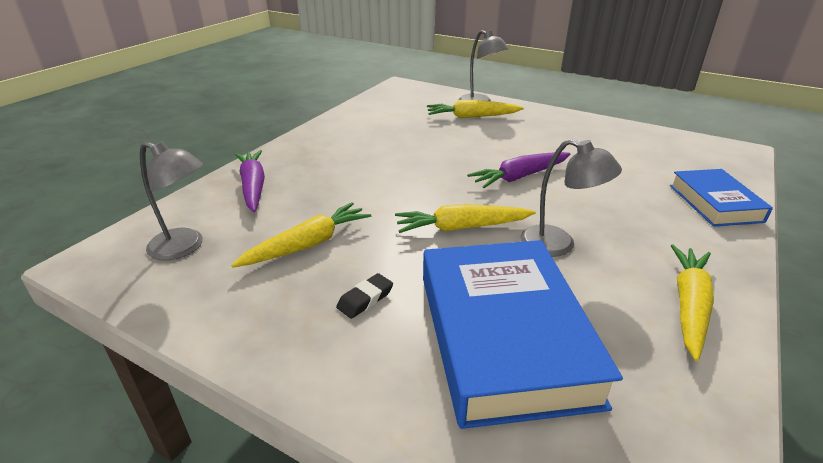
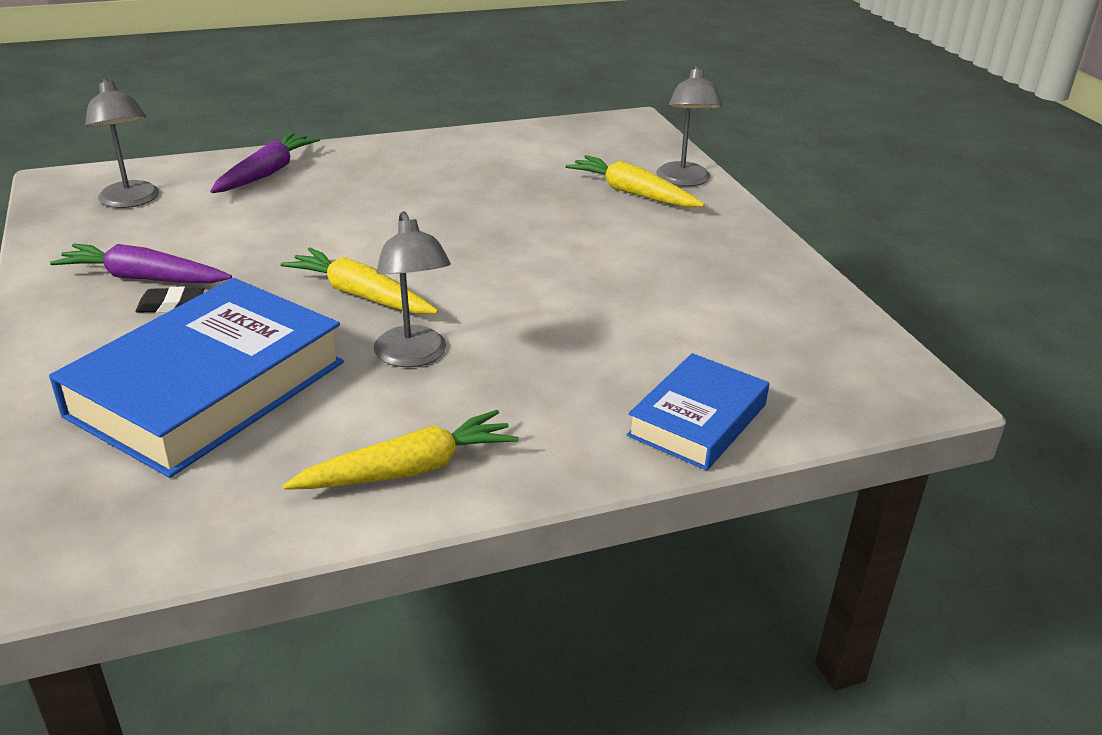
camera: 40 degrees right, 0 degrees up
yellow carrot [231,202,371,268] -> none
purple carrot [467,152,570,188] -> purple carrot moved to [50,243,232,283]

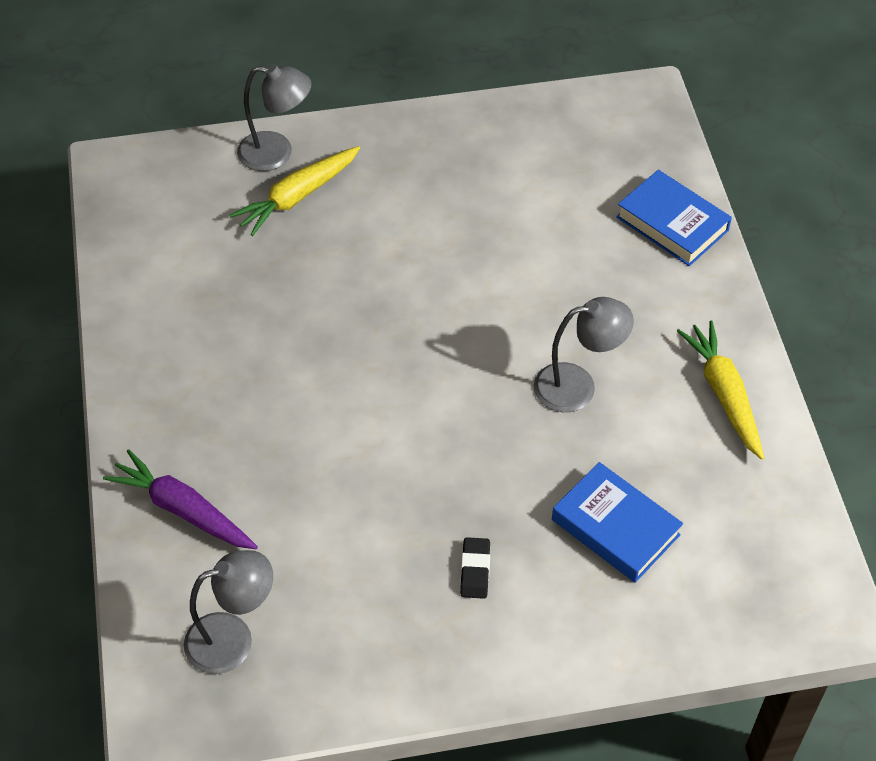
camera: 80 degrees left, 20 degrees up
blue book [49,278,344,478] -> blue book [552,462,683,583], size x0.56
purple carrot [50,243,232,283] -> none
yellow carrot [281,248,438,314] -> none

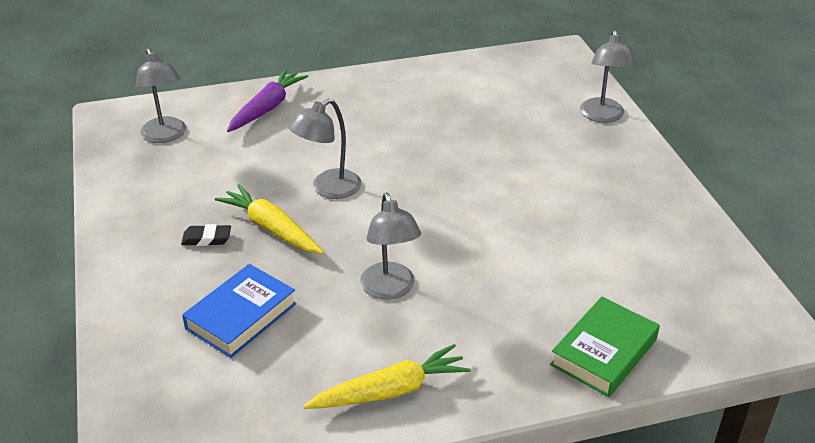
camera: 85 degrees right, 15 degrees down
yellow carrot [230,146,360,236] -> yellow carrot moved to [215,184,324,254]
blue book [616,170,732,266] -> green book [550,297,660,397]
none -> grey lamp [288,99,361,199]

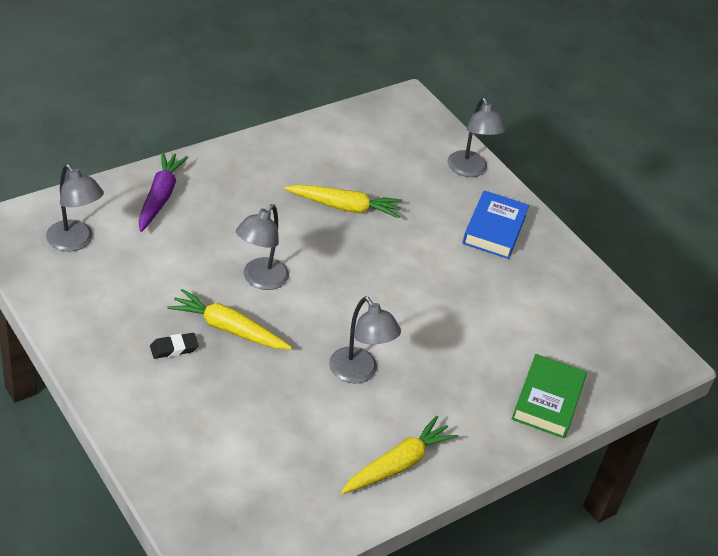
camera: 25 degrees left, 5 degrees up
blue book [182,264,296,358] -> blue book moved to [462,190,529,259]
none -> yellow carrot [284,185,402,219]

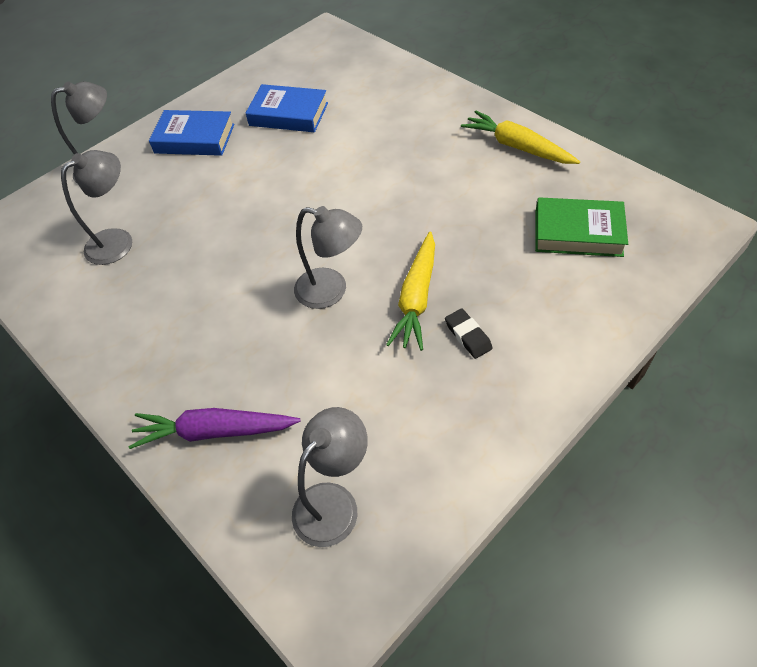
camera: 90 degrees left, 10 degrees up
yellow carrot [284,185,402,219] -> none
grey lamp [329,296,401,383] -> grey lamp moved to [61,150,132,265]
green book [512,354,587,438] -> green book moved to [535,197,628,257]
none -> blue book [246,84,328,132]

